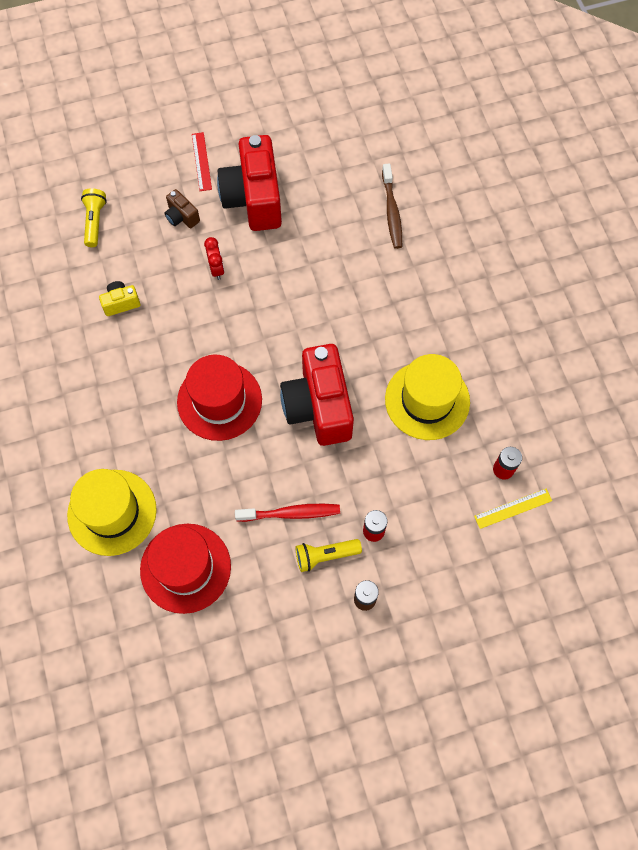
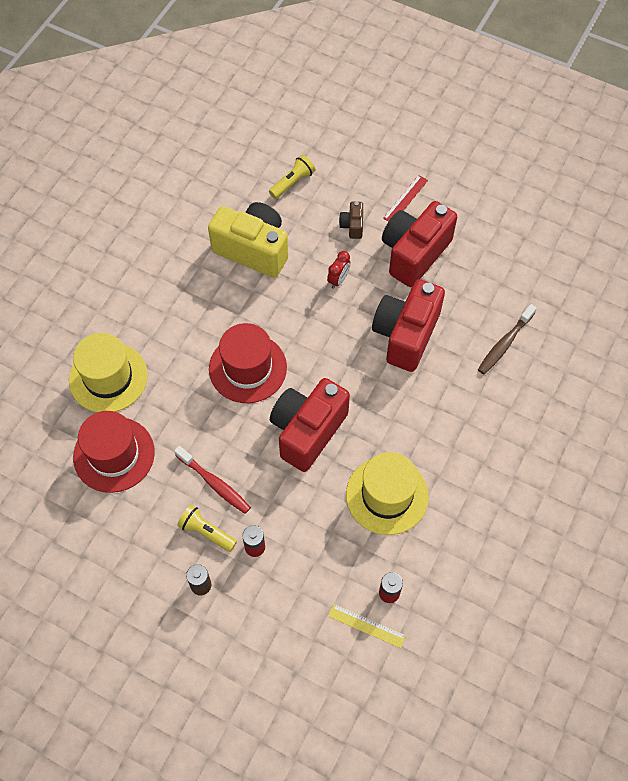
camera: 45 degrees right, 5 degrees down
yellow camera [99,281,140,316] -> yellow camera [208,202,288,277], size x2.29
none -> red camera [372,279,445,372]

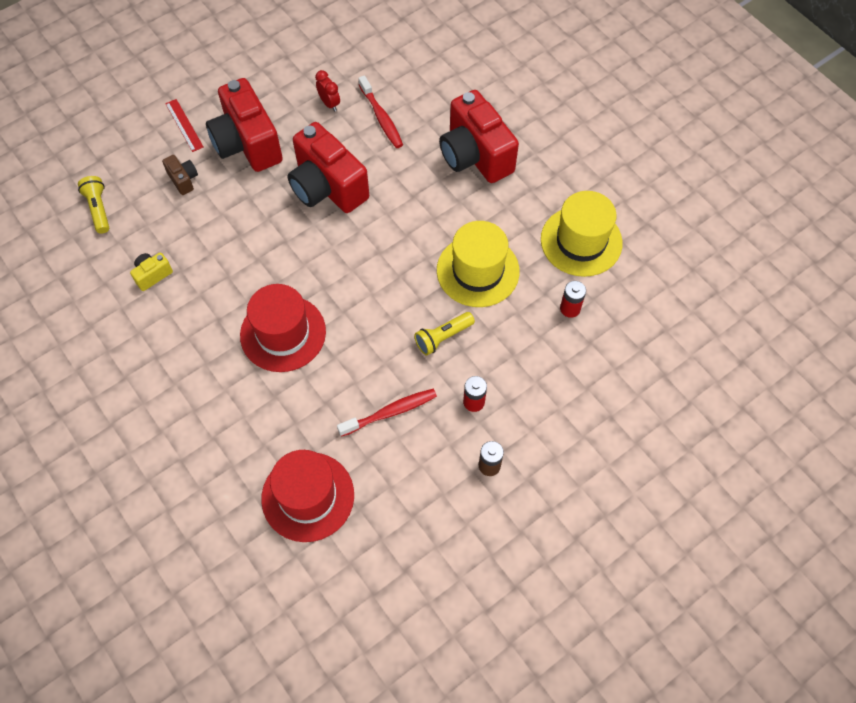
camera: 65 degrees left, 0 degrees up
yellow hat [69,333,148,412] -> yellow hat moved to [541,191,623,277]
yellow flashlight [177,505,237,552] -> yellow flashlight moved to [414,312,475,356]
yellow camera [208,202,288,277] -> yellow camera [130,252,173,291], size x0.44
red camera [270,378,350,472] -> red camera moved to [439,90,519,183]
red clock [327,251,351,289] -> red clock moved to [315,70,340,111]
yellow ruler [328,604,406,648] -> none
brown camera [339,201,363,239] -> brown camera turned 150 degrees counterclockwise [162,155,198,195]
brown toothbrush [478,304,537,374] -> red toothbrush [358,75,403,148]

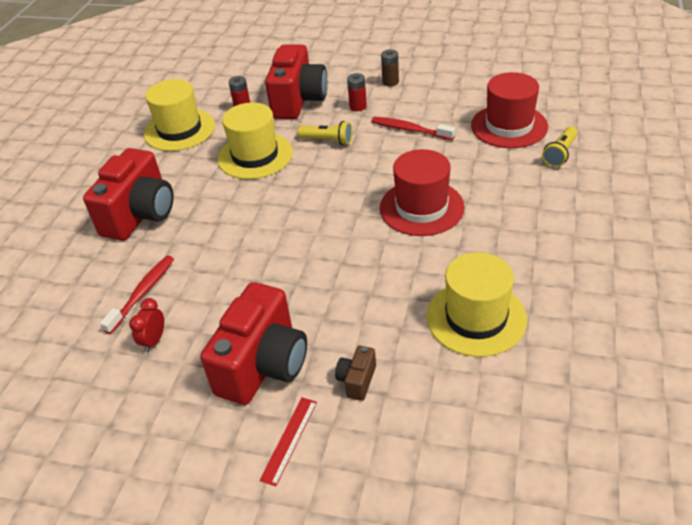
camera: 125 degrees left, 20 degrees down
yellow flashlight [78,176,109,234] -> yellow flashlight moved to [542,127,578,167]
yellow camera [130,252,173,291] -> yellow hat [427,252,527,357]
red camera [287,122,369,213] -> red camera moved to [265,44,327,119]

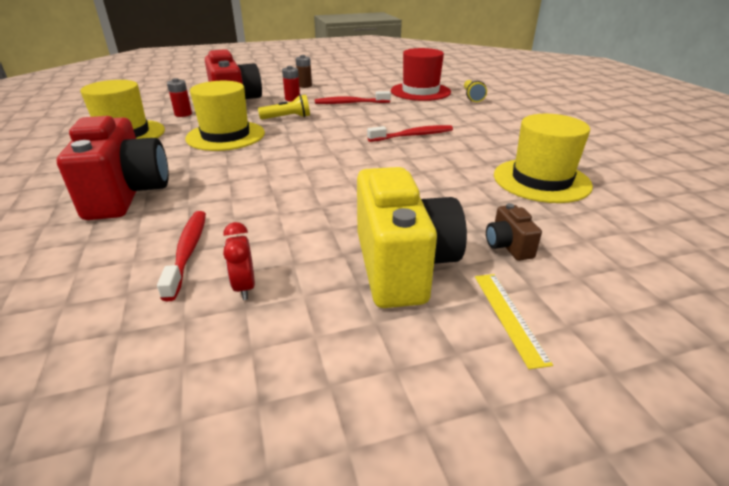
camera: 35 degrees left, 10 degrees down
red camera [200,282,307,405] -> yellow camera [357,167,467,308]
red ruler [260,398,317,486] -> yellow ruler [475,274,553,369]
red hat [380,149,465,236] -> red toothbrush [367,125,453,142]

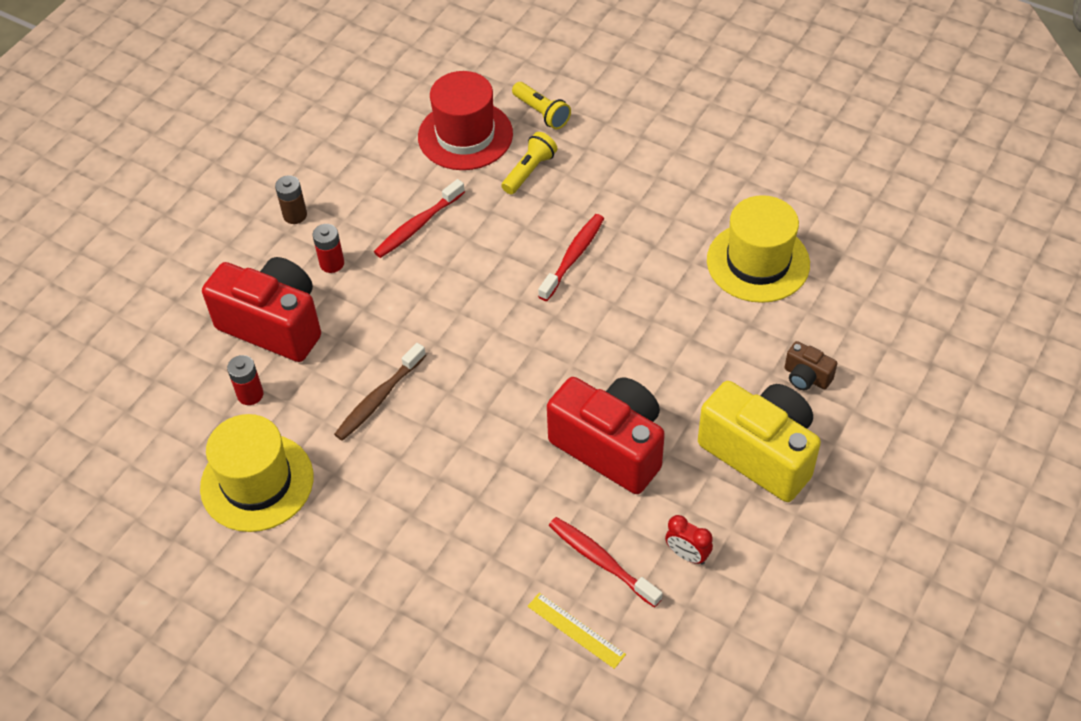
camera: 40 degrees left, 20 degrees up
red camera [56,116,169,220] -> red camera moved to [547,377,665,494]
yellow hat [185,81,265,151] -> brown toothbrush [334,343,426,441]
yellow flashlight [258,95,310,119] -> yellow flashlight moved to [501,132,557,194]
yellow ruler [475,274,553,369] -> yellow ruler moved to [527,593,626,669]

